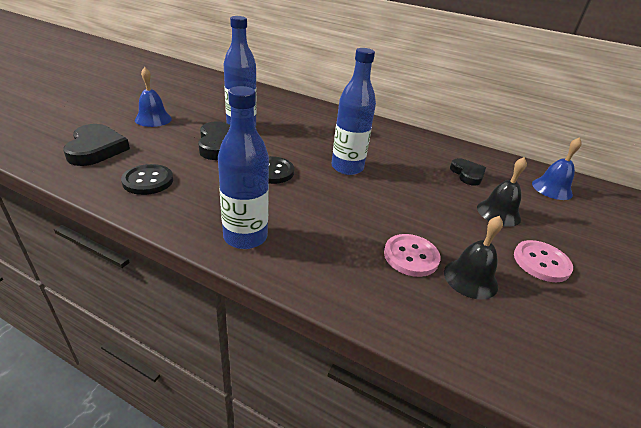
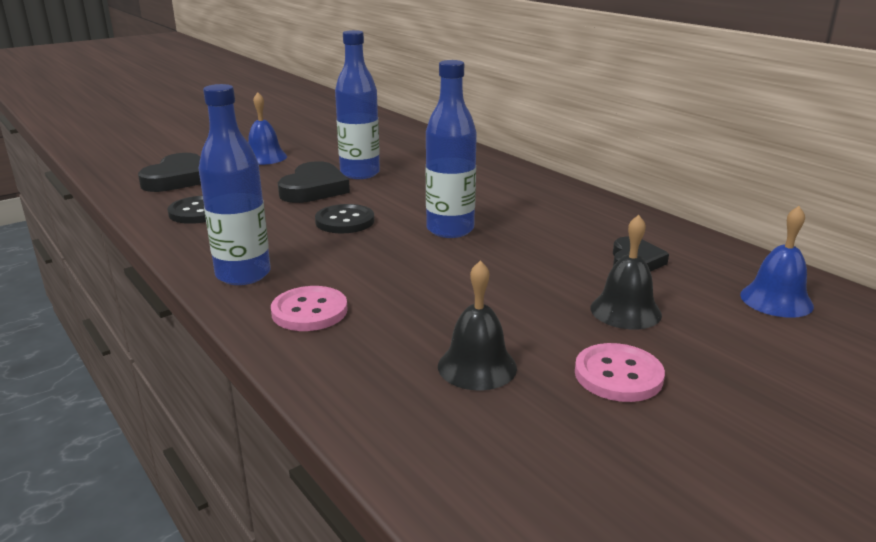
camera: 30 degrees right, 10 degrees down
pink button [384,234,441,277] -> pink button moved to [271,286,348,331]

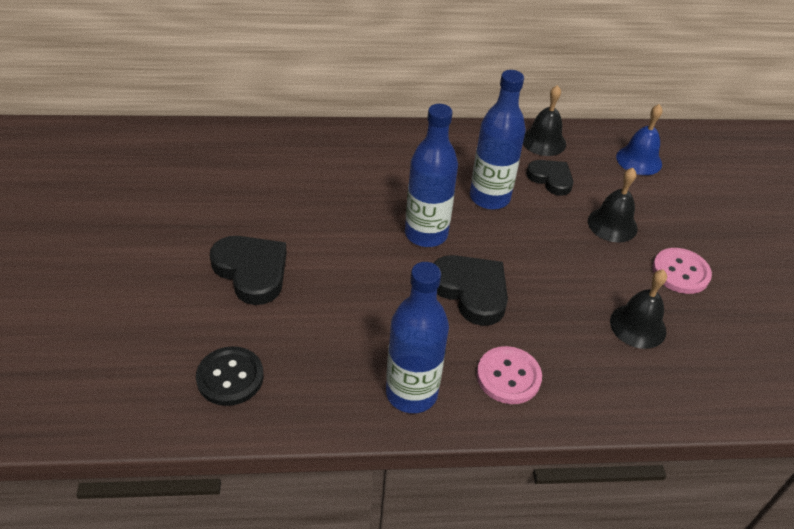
camera: 60 degrees left, 20 degrees up
black heart [138,153,201,192] -> black heart moved to [433,255,508,326]
blue bell [248,92,287,165] -> none
black button [315,204,374,233] -> none
blue bottle [335,30,380,179] -> blue bottle moved to [470,70,526,209]
none -> black bell [523,85,566,156]

